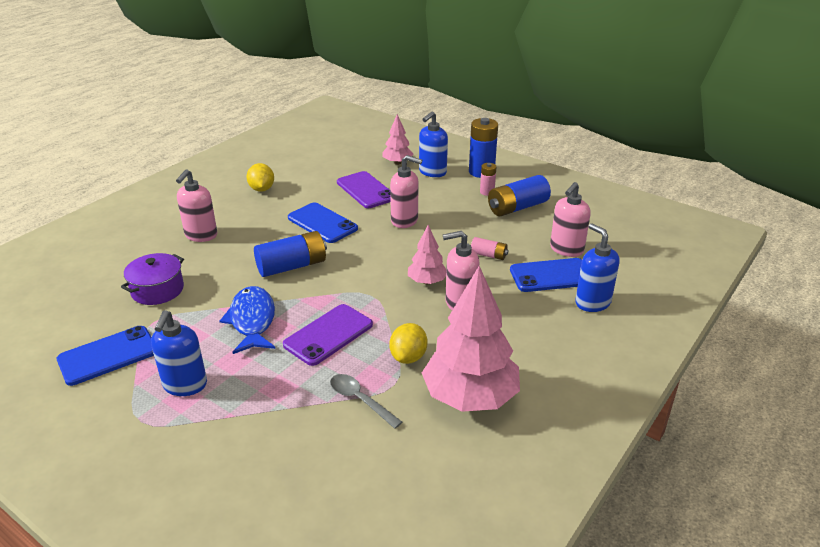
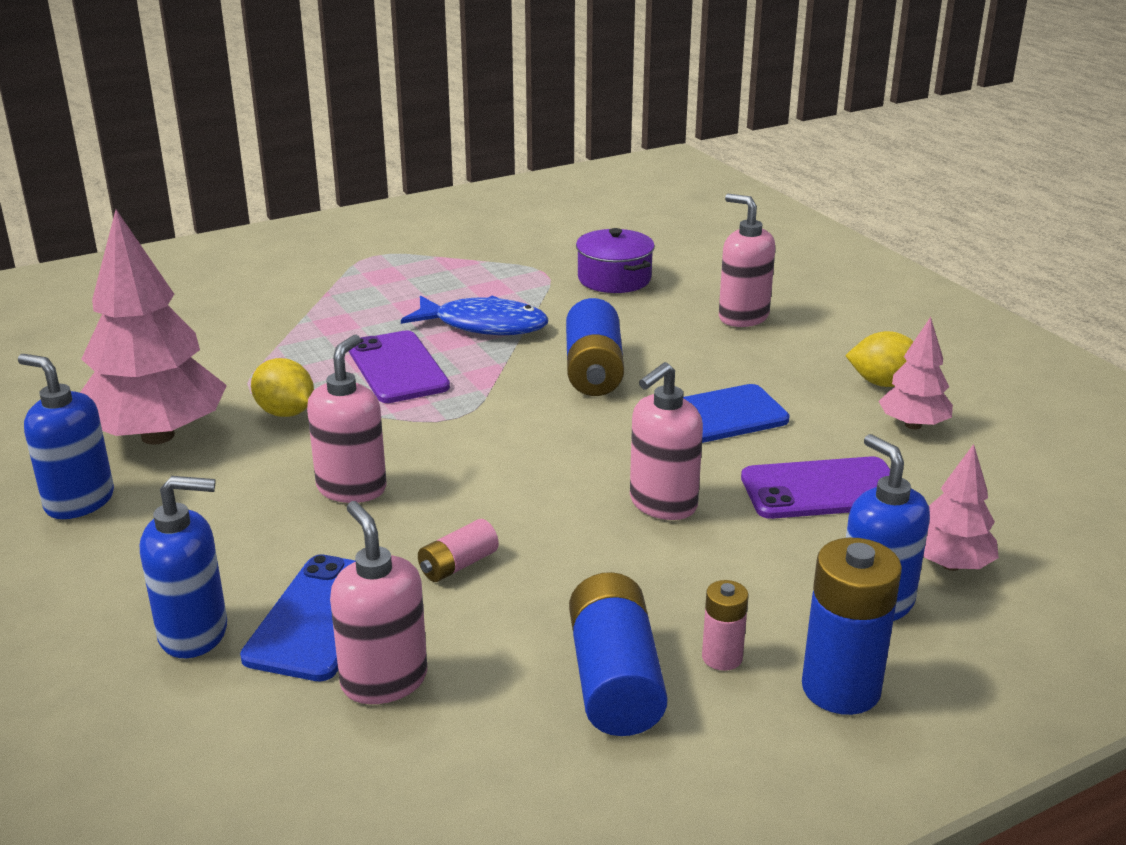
camera: 115 degrees right, 5 degrees down
blue phone [57,326,154,386] -> none
blue soap dispenser [151,310,207,396] -> blue soap dispenser moved to [18,354,114,519]
grey spoon [330,374,402,429] -> none
pink tree [408,225,446,284] -> pink tree moved to [879,317,953,430]

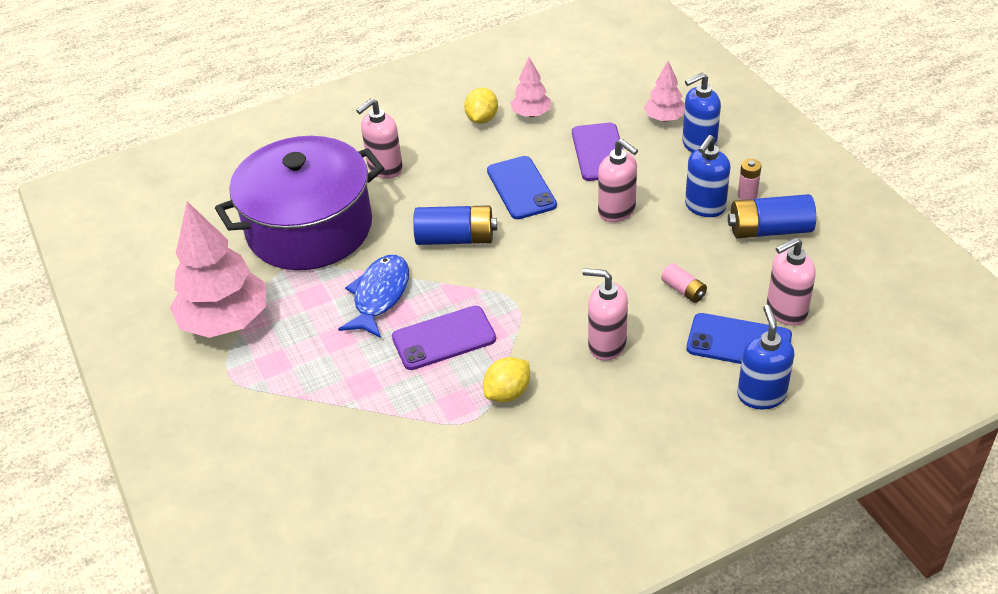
camera: 85 degrees left, 15 degrees up
blue soap dispenser [18,354,114,519] -> blue soap dispenser moved to [685,135,730,217]
pink tree [80,210,227,445] -> pink tree moved to [170,201,266,338]
purple pot [576,228,655,293] -> purple pot [215,136,384,270], size x2.24
blue battery [802,538,902,715] -> none

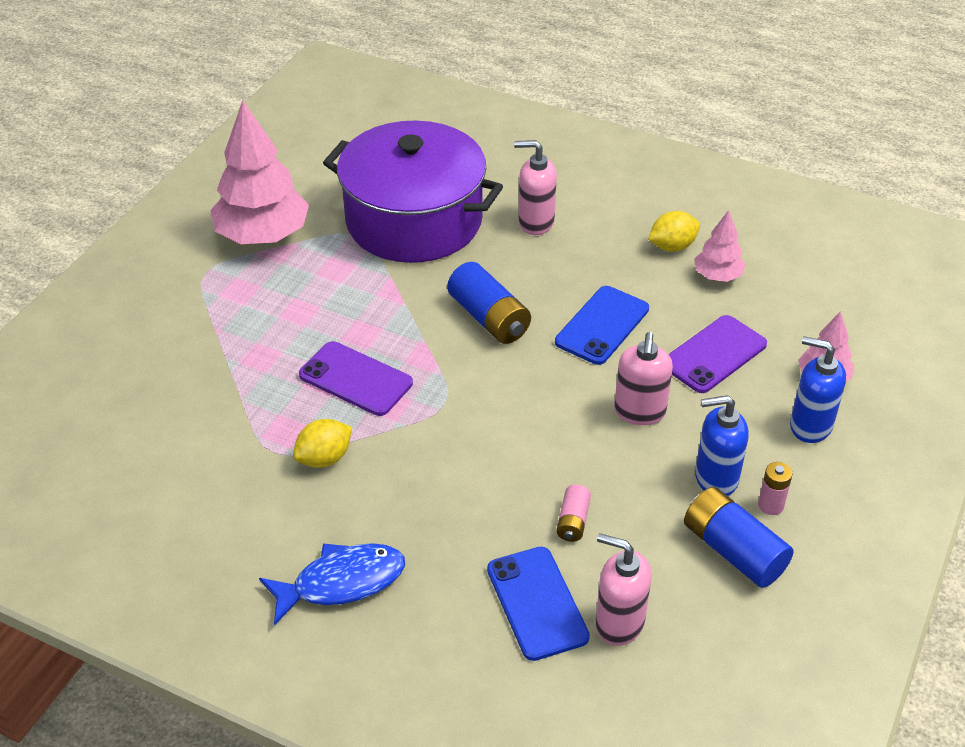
camera: 50 degrees right, 0 degrees up
blue fish [338,255,409,338] -> blue fish moved to [259,543,405,626]
yellow lemon [483,357,530,402] -> yellow lemon turned 45 degrees counterclockwise [293,419,352,468]
pink soap dispenser [582,268,628,361] -> none
blue soap dispenser [737,305,794,409] -> none

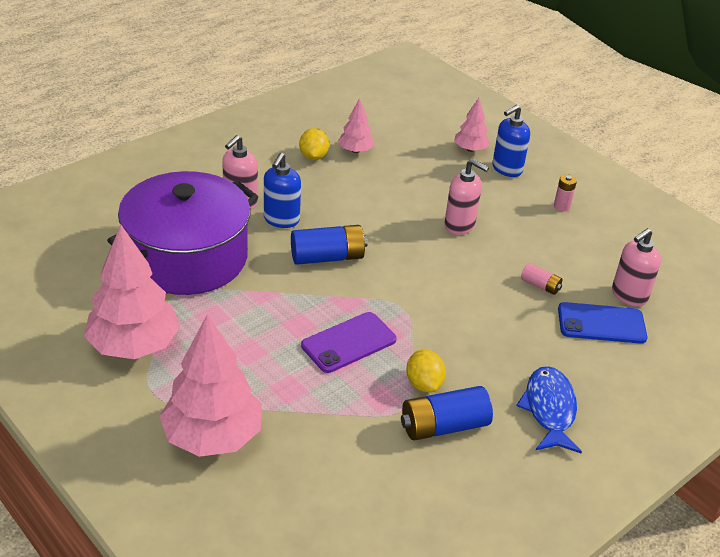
camera: 70 degrees left, 5 degrees down
blue phone [555,286,649,365] -> none
purple phone [668,315,767,393] -> none
blue battery [684,487,794,588] -> blue battery moved to [401,386,493,441]
blue soap dispenser [695,395,749,496] -> blue soap dispenser moved to [264,153,301,228]
none -> pink tree [159,314,262,457]

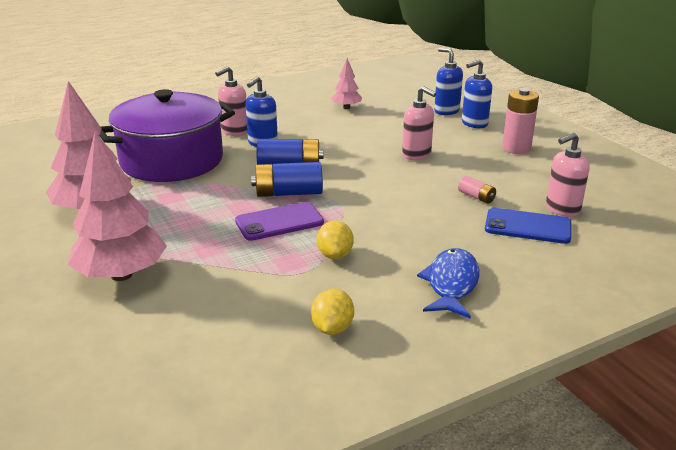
camera: 15 degrees right, 10 degrees down
yellow lemon [299,128,329,160] -> yellow lemon moved to [311,289,354,335]
blue battery [401,386,493,441] -> blue battery moved to [251,162,323,197]
pink tree [454,98,490,152] -> blue soap dispenser [434,47,463,115]
pink battery [554,175,577,212] -> pink battery [502,88,539,154], size x1.87

